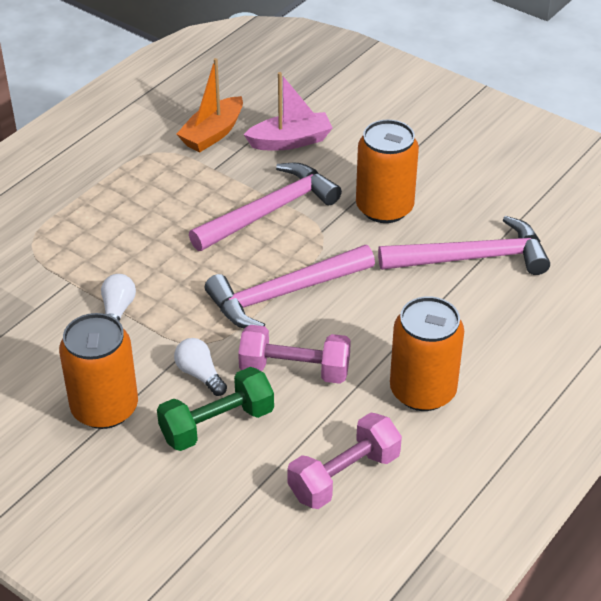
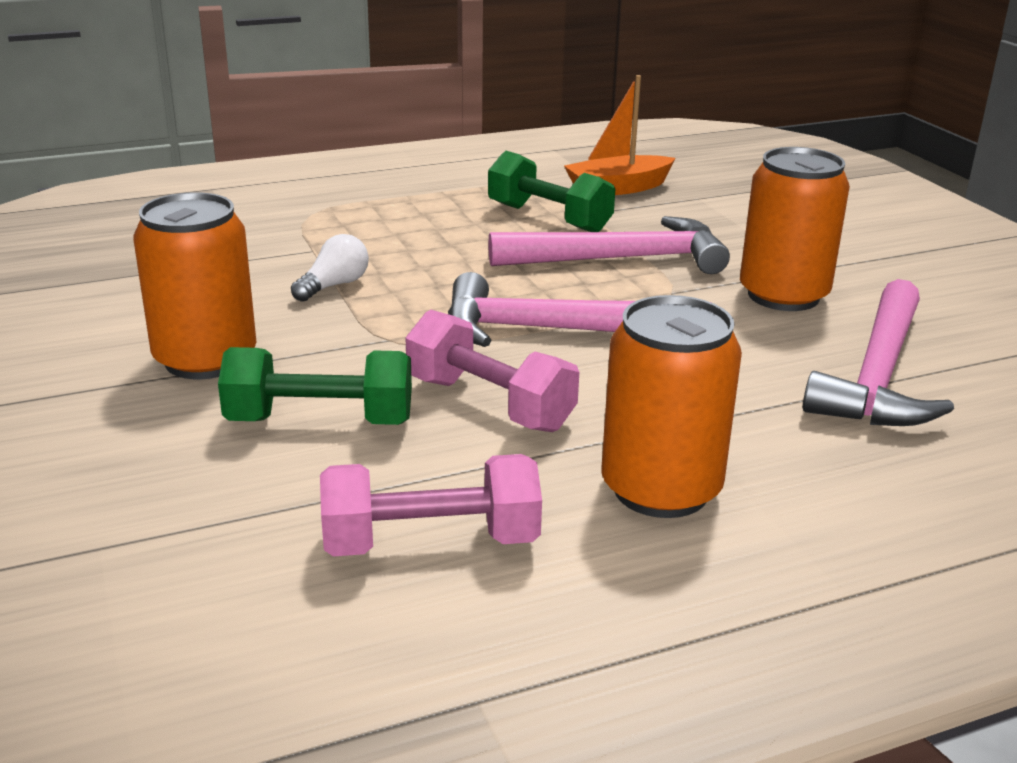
camera: 30 degrees right, 15 degrees down
white light bulb [174,338,227,396] -> none
pink boat [244,72,332,151] -> none
pink hammer [378,216,550,275] -> pink hammer turned 90 degrees clockwise [803,279,954,426]
none -> green dumbbell [488,151,615,232]

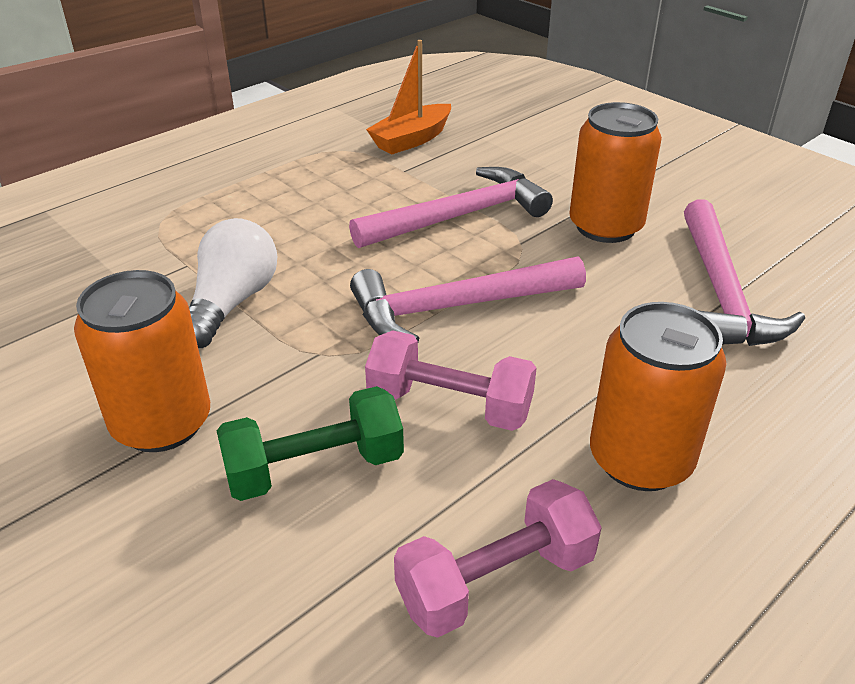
camera: 20 degrees left, 10 degrees up
white light bulb [291,234,369,302] -> white light bulb [189,218,277,348], size x1.68
green dumbbell [488,151,615,232] -> none

